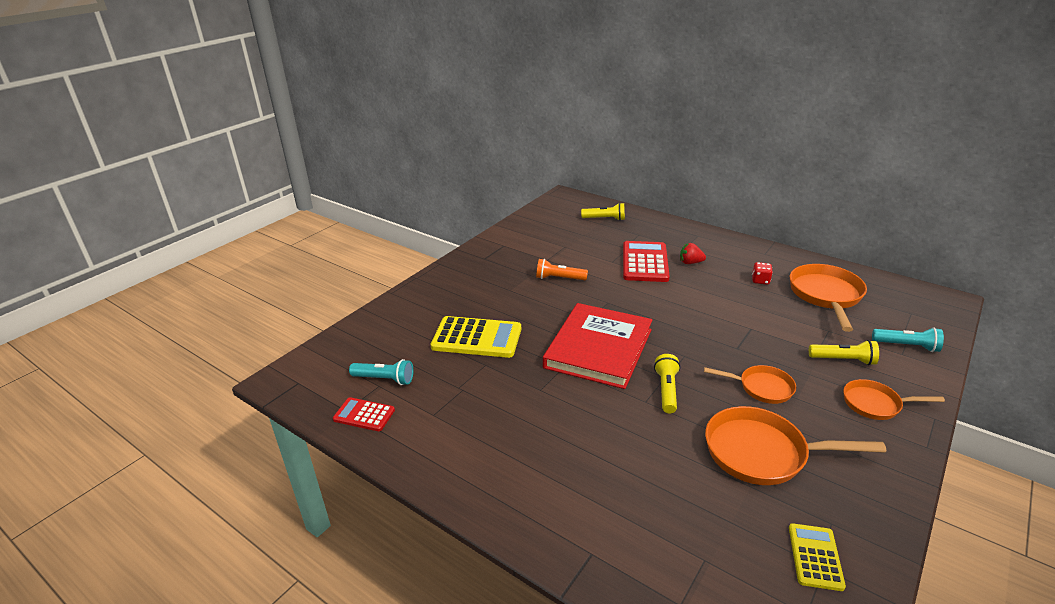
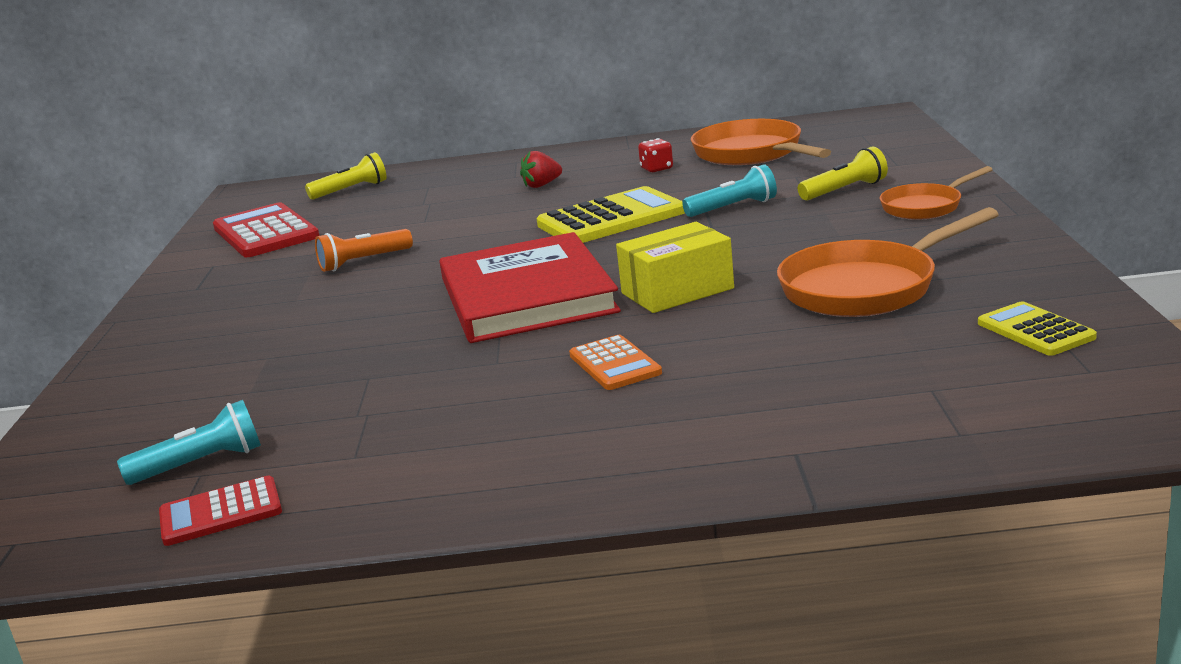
camera: 35 degrees left, 10 degrees down
yellow calculator [430,316,521,358] -> yellow calculator moved to [537,186,685,243]
red calculator [623,241,670,282] -> red calculator moved to [213,202,320,257]
yellow flashlight [654,354,680,414] -> yellow box [616,222,734,313]
orange pan [704,365,796,404] -> none
turquoise flashlight [872,327,944,352] -> turquoise flashlight moved to [682,164,777,217]
none -> orange calculator [569,335,662,390]

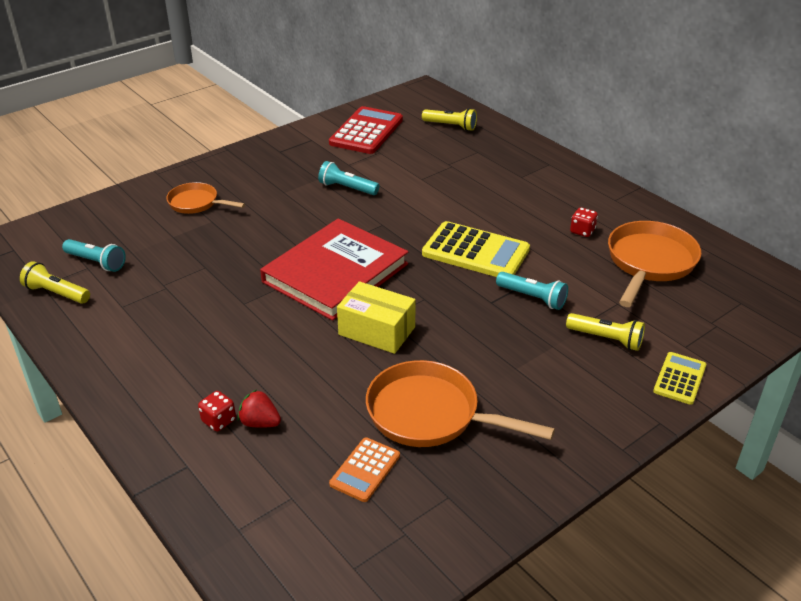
camera: 50 degrees right, 15 degrees up
red calculator [159,476,282,546] -> yellow flashlight [20,261,90,304]
orange flashlight [315,229,413,272] -> turquoise flashlight [318,161,379,195]
red strawberry [520,151,562,188] -> red strawberry moved to [238,390,281,428]
orange calculator [569,335,662,390] -> orange calculator moved to [329,437,400,502]
orange pan [880,166,993,220] -> orange pan moved to [166,182,245,214]
yellow calculator [978,301,1097,356] -> yellow calculator moved to [653,352,706,405]
none -> red dice [198,391,236,432]

